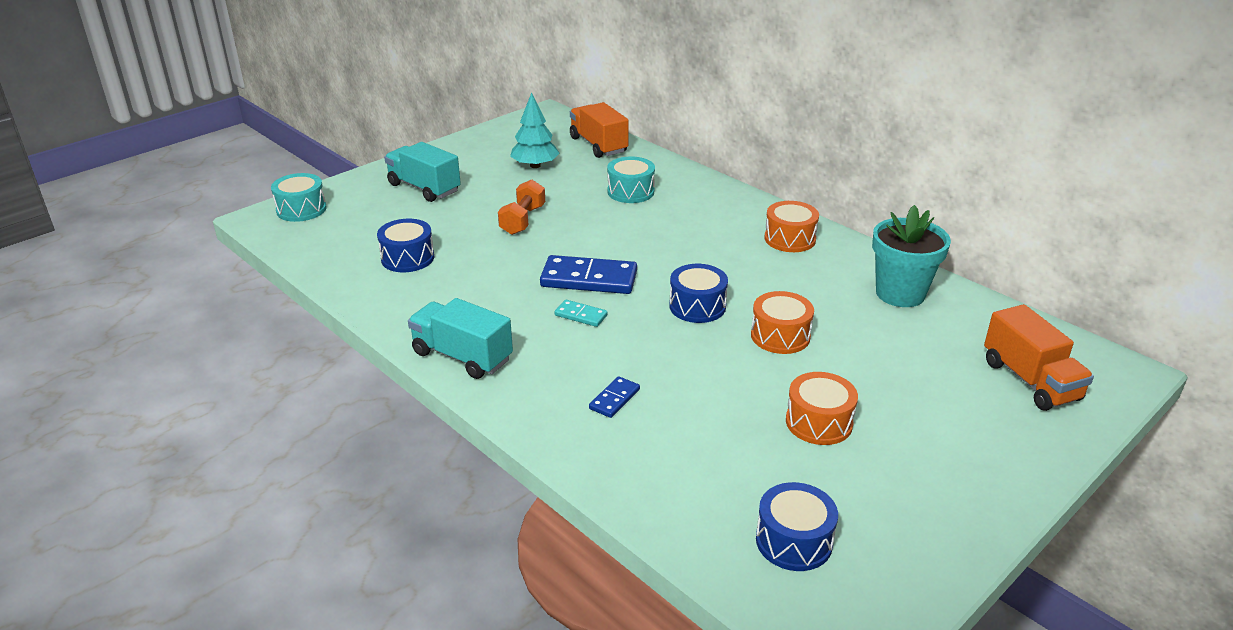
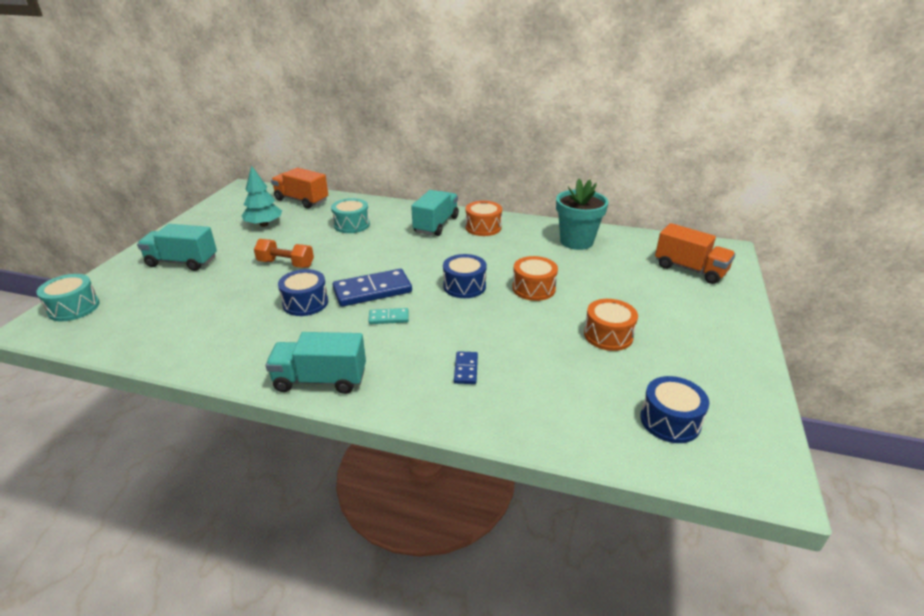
camera: 30 degrees left, 0 degrees up
blue drum [377,219,434,272] -> blue drum moved to [278,269,328,316]
orange dumbbell [498,179,545,235] -> orange dumbbell turned 60 degrees counterclockwise [254,239,314,268]
none -> turquoise truck [411,190,459,236]

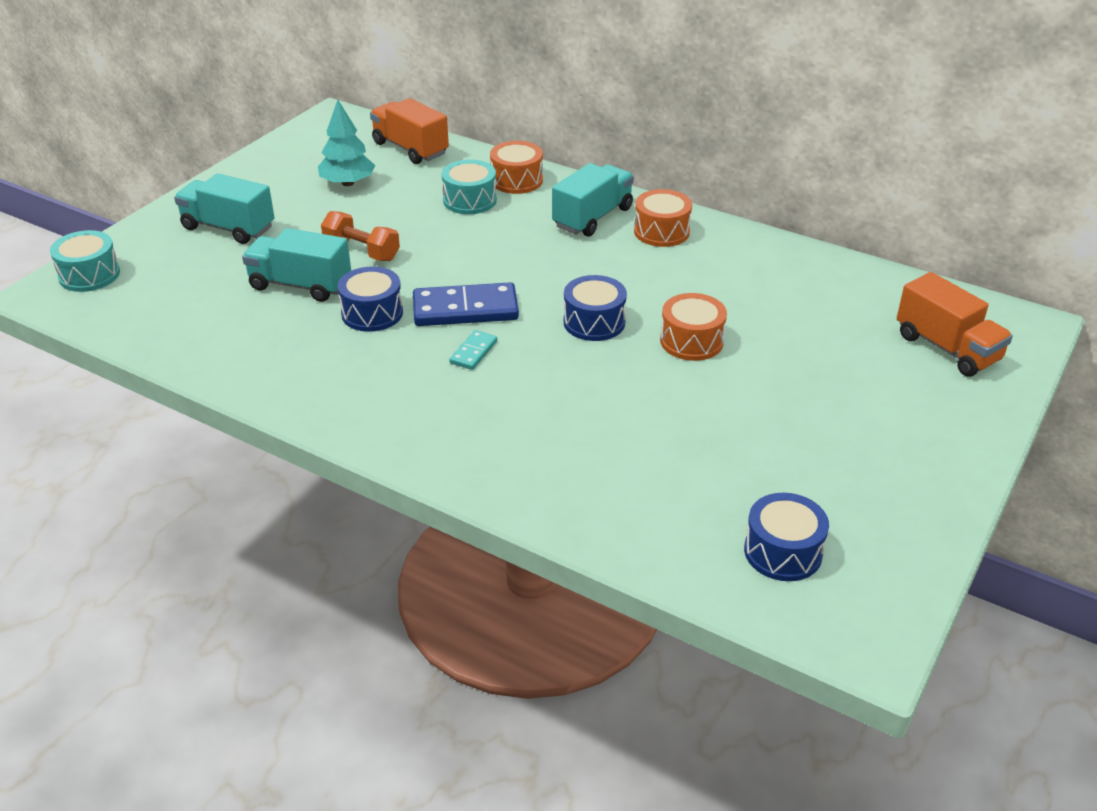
camera: 15 degrees right, 5 degrees up
turquoise truck [265,332,366,394] -> turquoise truck moved to [242,228,351,302]
turquoise domino [368,308,409,324] -> turquoise domino turned 75 degrees counterclockwise [449,330,497,370]
blue domino [454,351,478,384] -> none
turquoise flower pot [556,179,608,250] -> none
orange drum [584,299,638,351] -> orange drum moved to [490,141,543,194]

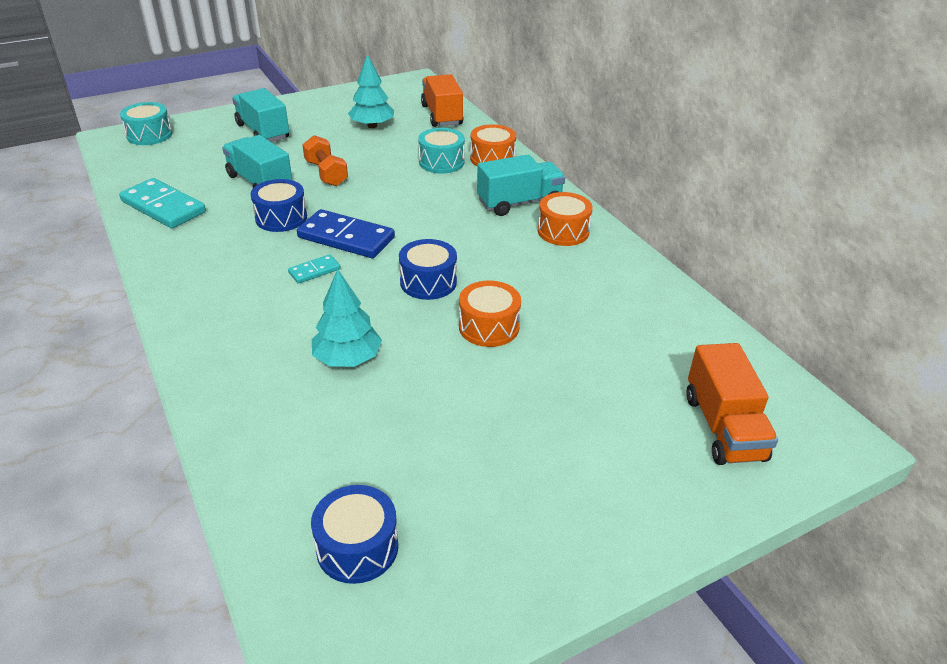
camera: 30 degrees right, 0 degrees up
none -> turquoise domino [119,178,206,228]
none -> turquoise tree [312,269,382,367]

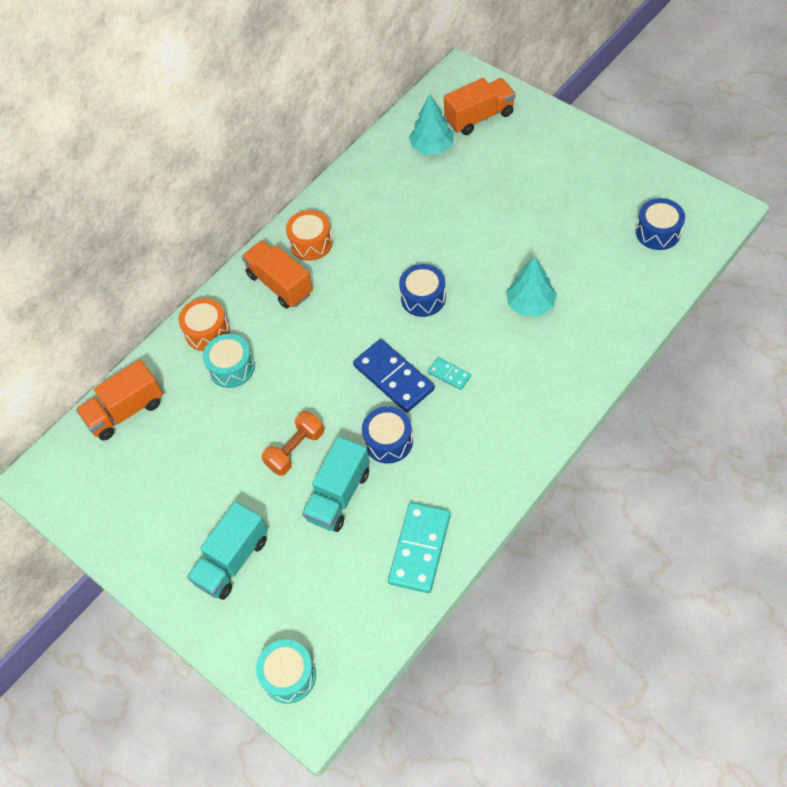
camera: 105 degrees left, 20 degrees up
blue domino [297,209,395,258] -> blue domino turned 45 degrees counterclockwise [353,339,435,413]
turquoise tree [348,54,394,128] -> turquoise tree moved to [409,94,454,155]
orange drum [459,281,521,347] -> none
turquoise truck [477,155,565,216] -> orange truck [242,240,313,309]

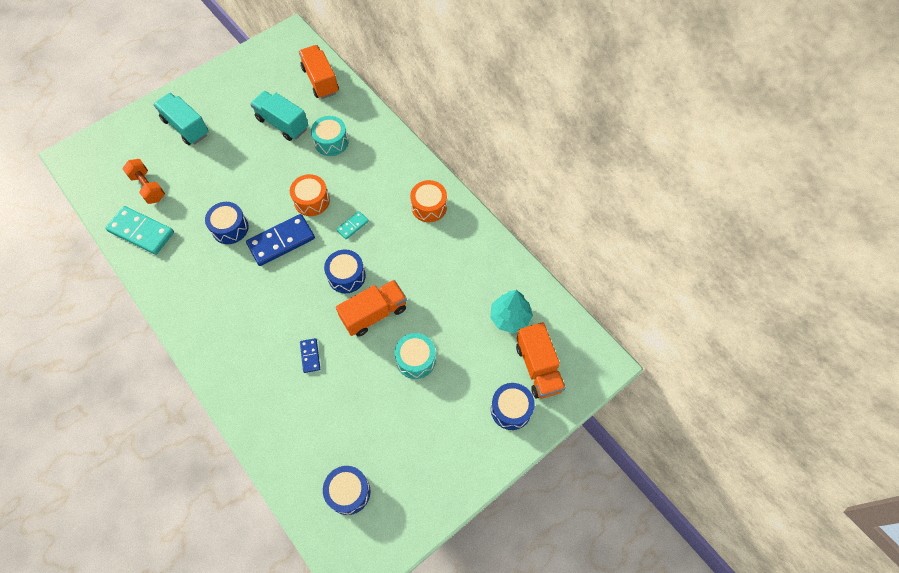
camera: 95 degrees right, 5 degrees up
orange drum [179,298,230,351] -> orange drum moved to [290,174,330,216]
orange truck [242,240,313,309] -> orange truck moved to [336,280,407,337]
turquoise drum [256,640,316,704] -> turquoise drum moved to [394,333,436,379]
orange dumbbell [261,411,324,476] -> orange dumbbell moved to [123,159,165,204]
turquoise truck [302,436,370,532] -> turquoise truck moved to [250,91,308,141]
turquoise domino [428,357,471,390] -> turquoise domino moved to [336,211,369,240]
turquoise tree [506,256,557,317] -> blue domino [300,338,320,373]
none -> blue drum [491,383,535,430]

